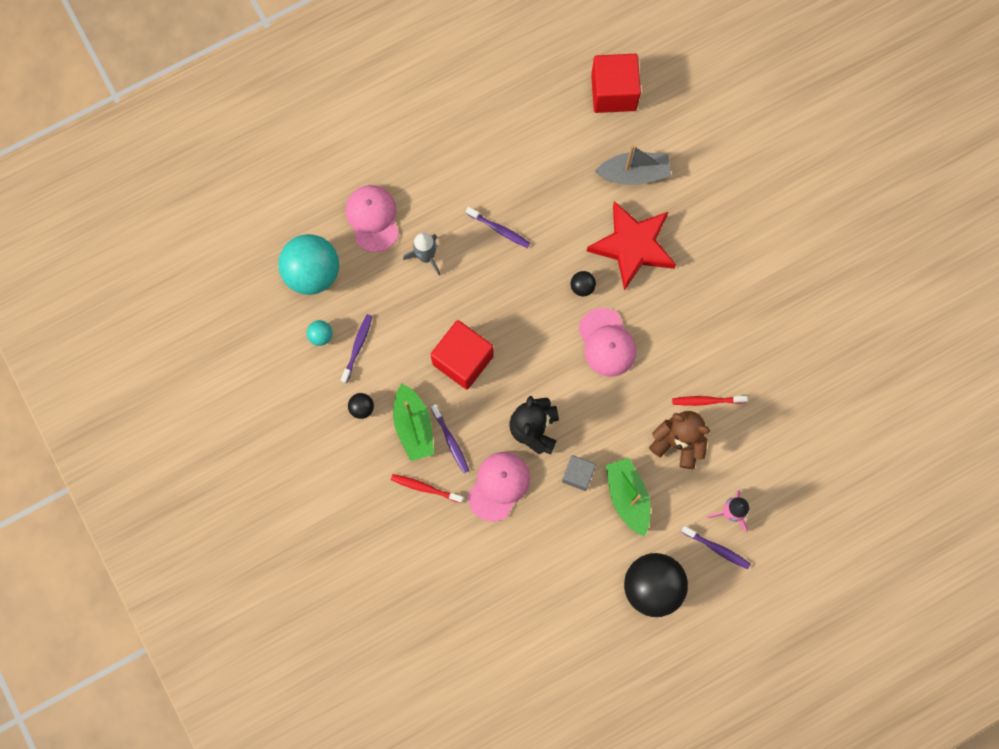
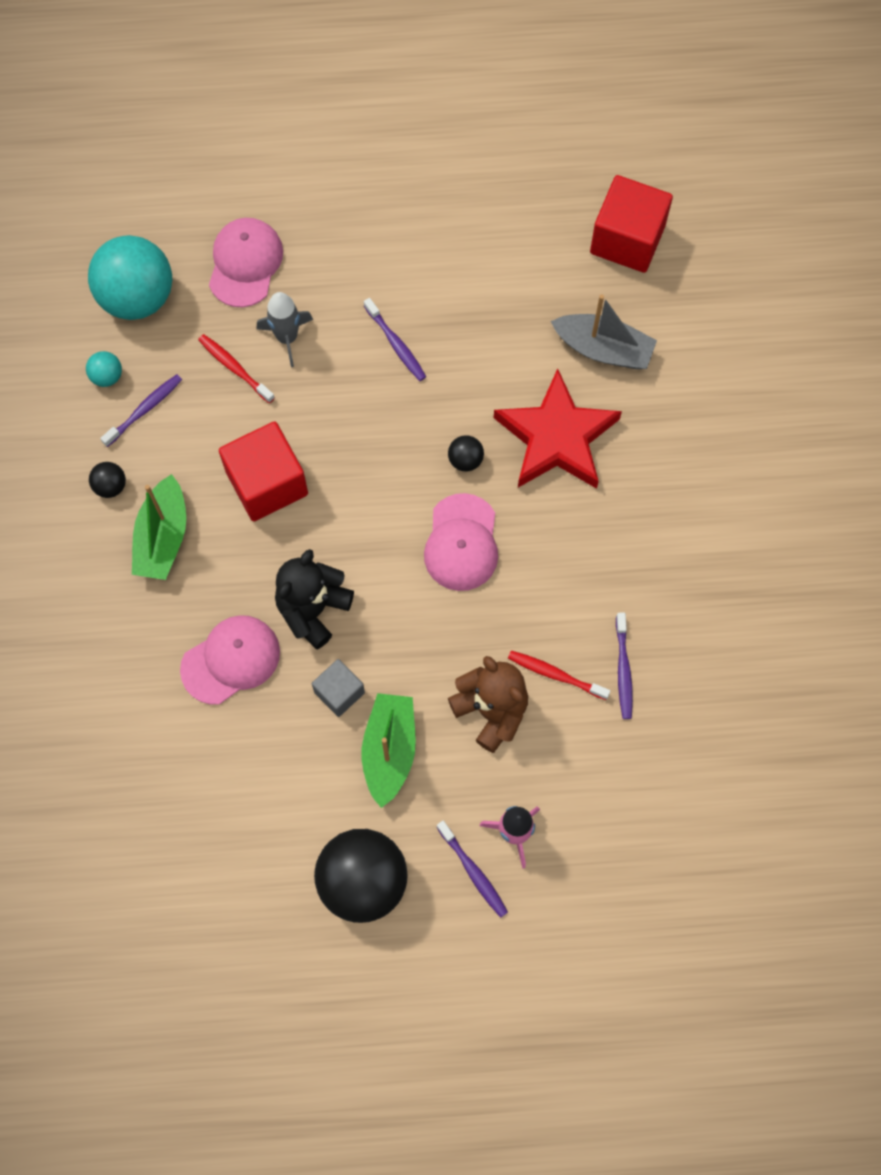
camera: 25 degrees right, 5 degrees down
red toothbrush [391,474,463,503] -> red toothbrush moved to [198,334,275,403]
purple toothbrush [431,404,469,473] -> purple toothbrush moved to [616,613,633,719]

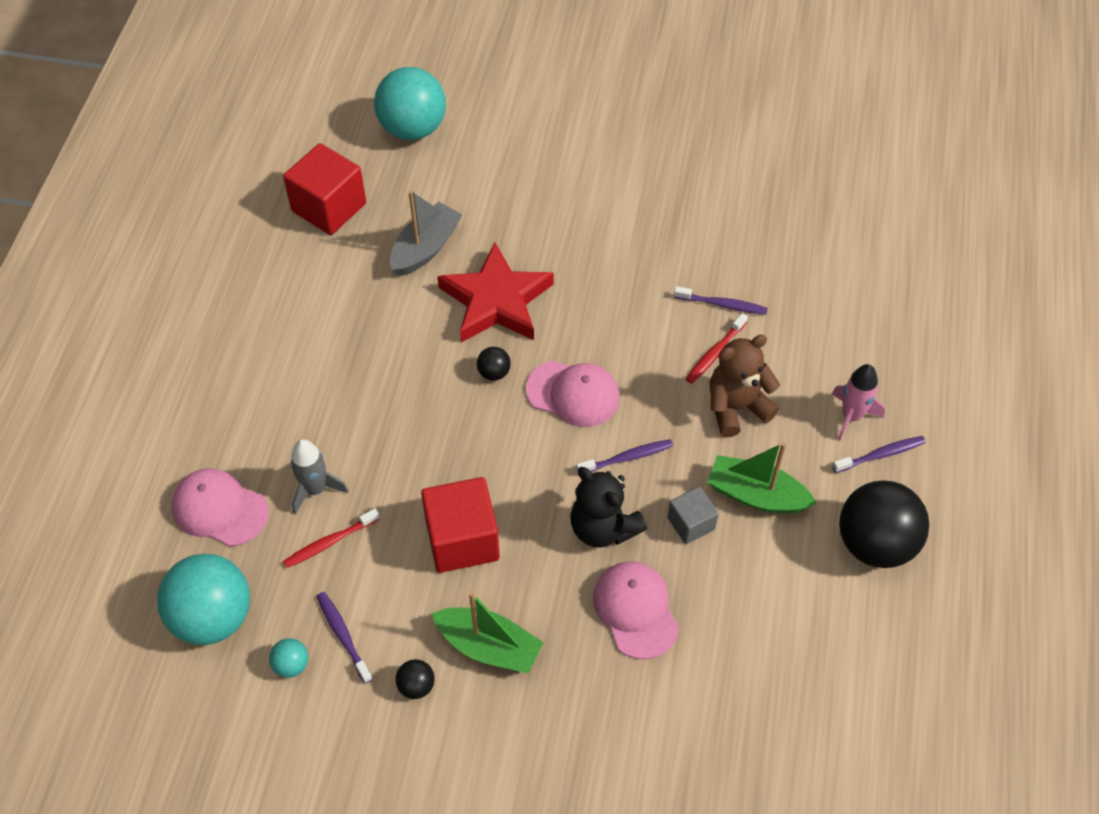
camera: 75 degrees left, 15 degrees down
purple toothbrush [364,298,426,381] -> purple toothbrush moved to [576,439,673,472]
none -> turquoise ball [374,67,446,140]

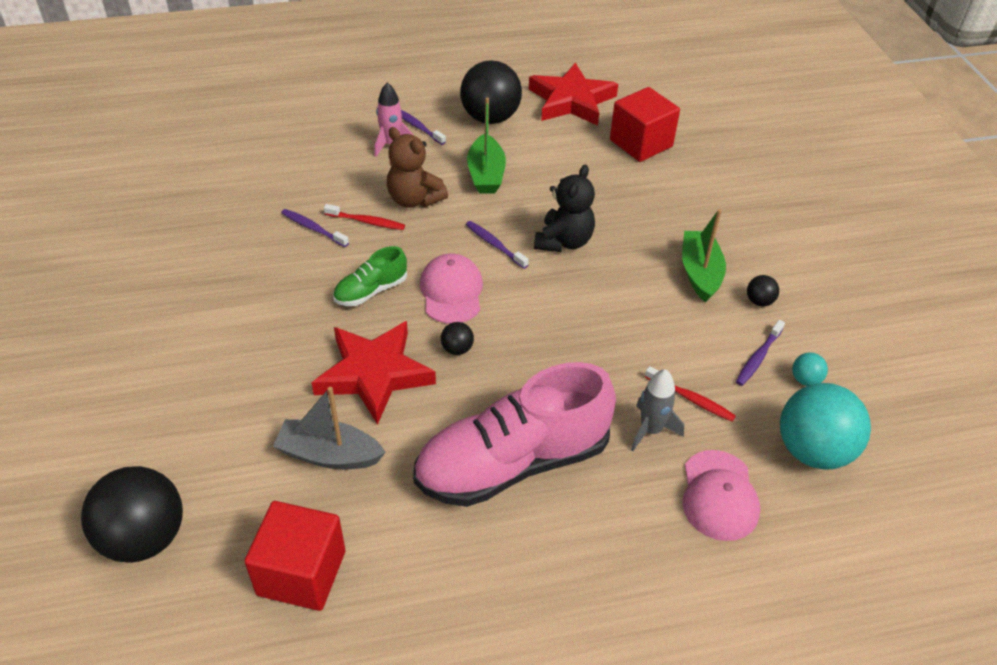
camera: 115 degrees left, 10 degrees down
turquoise ball [374,67,446,140] -> black ball [81,466,183,563]
red cube [421,477,500,573] -> red cube moved to [610,87,680,162]
pink cap [593,561,679,659] -> none
grey cube [667,486,719,544] -> none
purple toothbrush [674,286,768,315] -> purple toothbrush turned 45 degrees counterclockwise [281,209,349,247]
none -> green shoe [333,246,407,306]
none -> pink shoe [413,362,616,507]
none -> red star [529,63,618,126]

